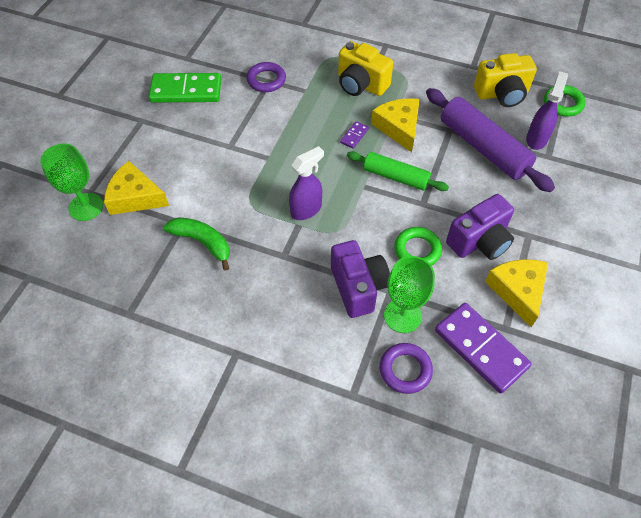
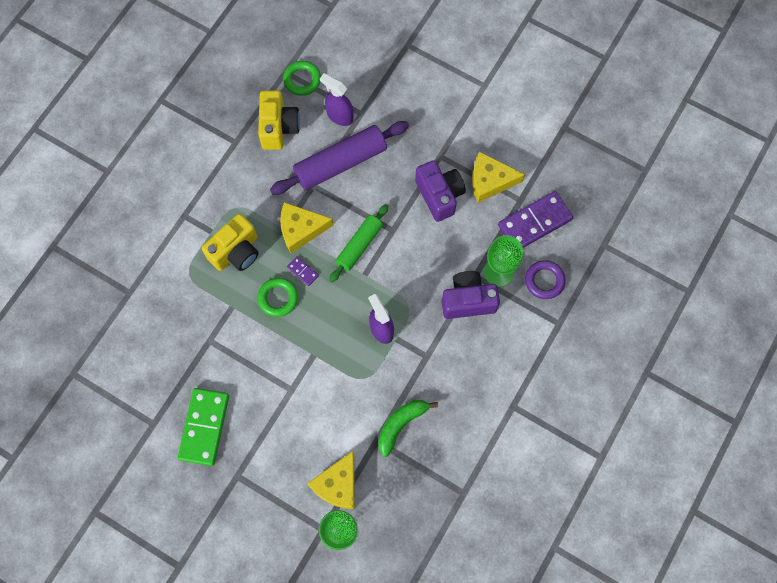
camera: 80 degrees left, 15 degrees up
purple ring [247,62,286,92] -> none
green ring [394,227,442,266] -> green ring moved to [257,278,298,317]

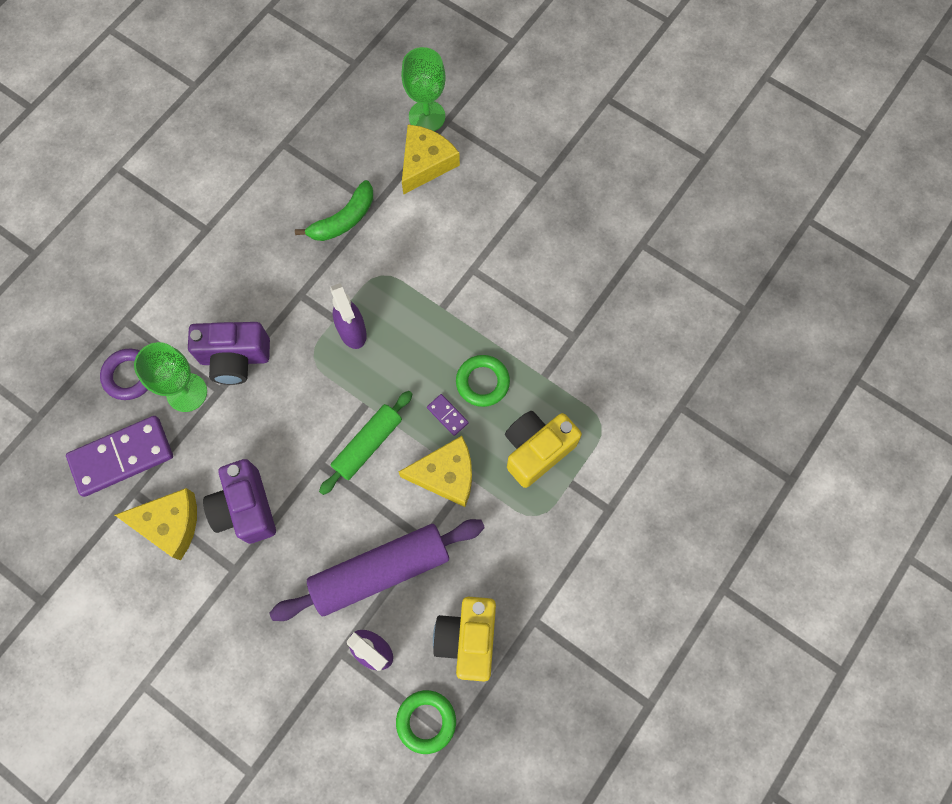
camera: 175 degrees left, 0 degrees up
green domino [178,388,229,466] -> none

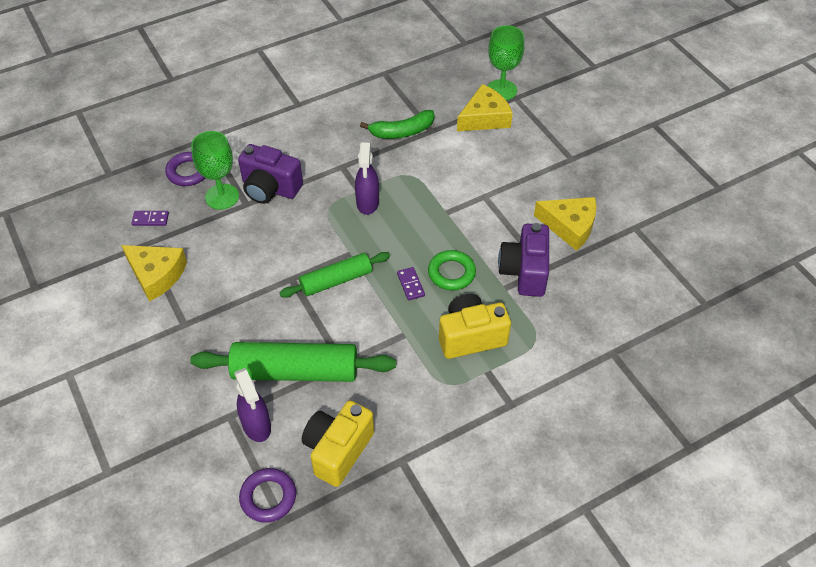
camera: 25 degrees right, 20 degrees down
purple domino [66,416,173,497] -> purple domino [132,211,169,226], size x0.44
purple camera [203,459,276,544] -> purple camera moved to [498,223,549,297]
purple rolling pin [269,519,485,621] -> green rolling pin [190,342,396,382]
green ring [396,690,456,754] -> purple ring [239,468,296,523]
yellow cheese [399,436,472,507] -> yellow cheese moved to [534,197,597,251]

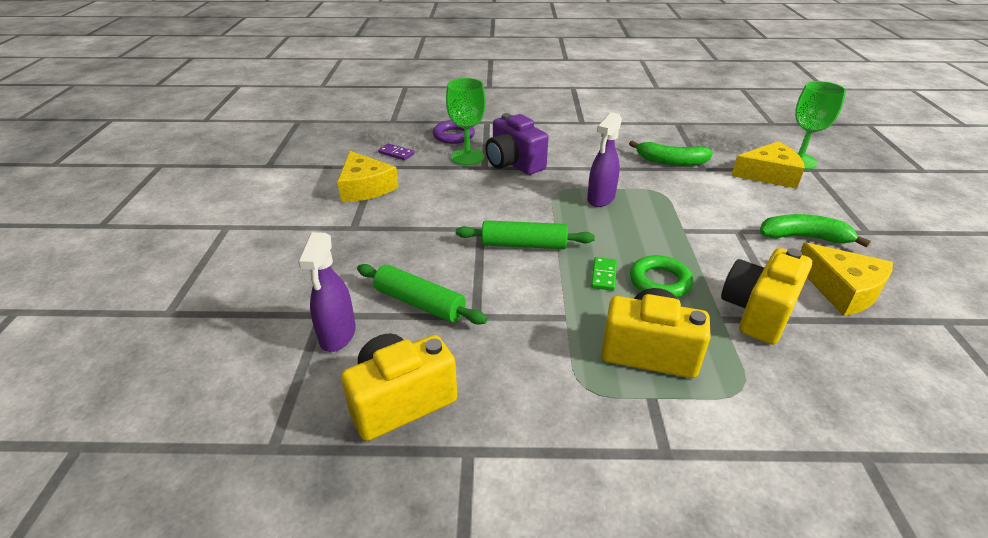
camera: 30 degrees right, 15 degrees down
green rolling pin [190,342,396,382] -> green rolling pin [357,264,487,324], size x0.62
purple ring [239,468,296,523] -> none
purple domino [397,267,425,301] -> green domino [591,257,617,291]
purple camera [498,223,549,297] -> yellow camera [721,248,812,345]
none -> green banana [760,214,871,247]

